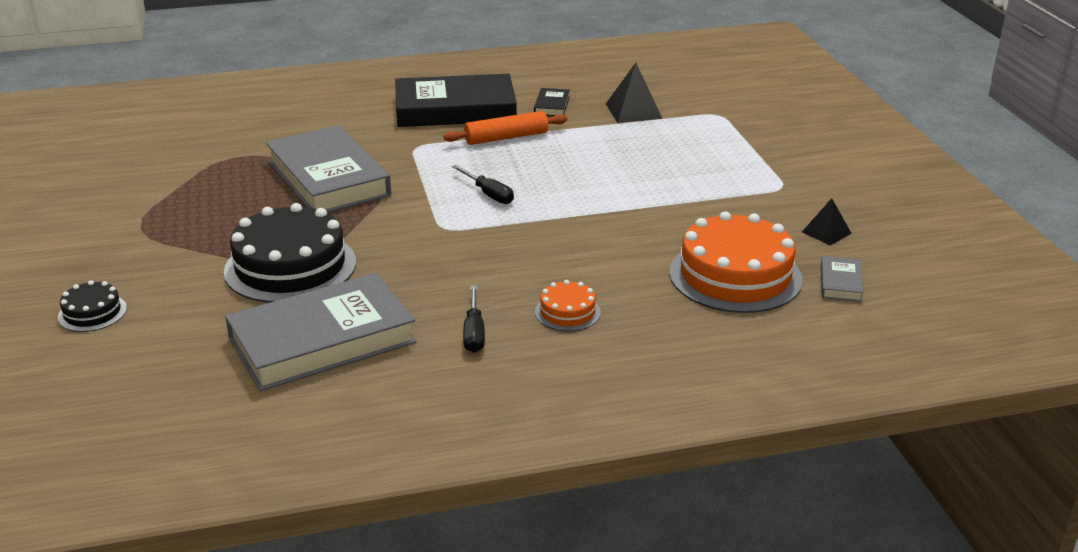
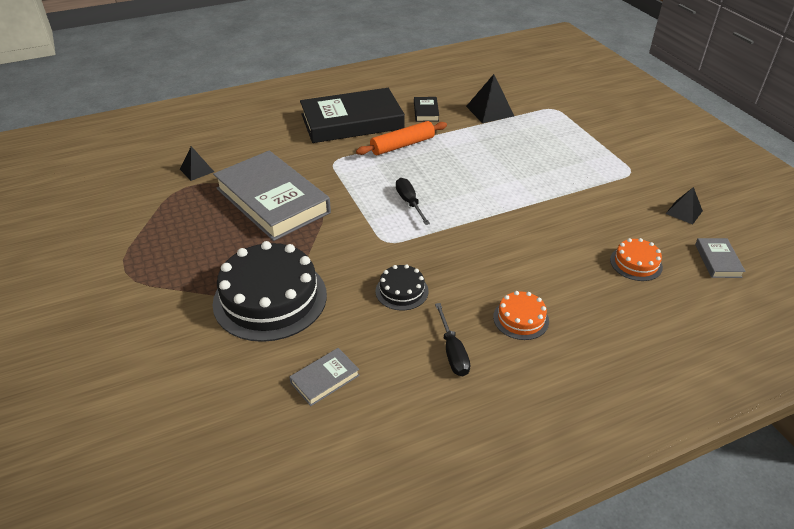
camera: 10 degrees left, 10 degrees up
black cake [58,280,127,332] -> black cake moved to [376,264,429,310]
grey book [225,273,417,391] -> grey book [290,348,360,406], size x0.41
black screwdriver [452,165,514,204] -> black screwdriver turned 150 degrees counterclockwise [396,178,430,225]
orange cake [669,211,803,313] -> orange cake [610,238,663,281], size x0.48
none -> black pyramid [180,146,214,181]

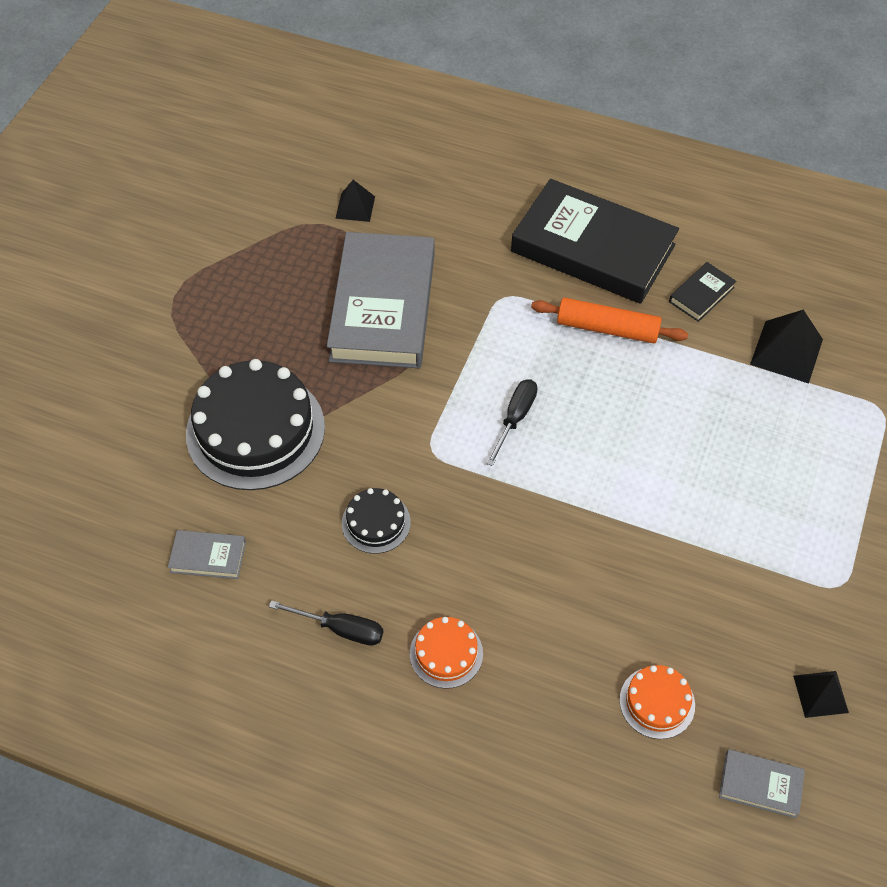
camera: 45 degrees right, 15 degrees up
black screwdriver [435,303,470,376] -> black screwdriver turned 105 degrees counterclockwise [269,600,383,646]
grey book [695,238,746,278] -> grey book turned 60 degrees clockwise [719,749,805,818]

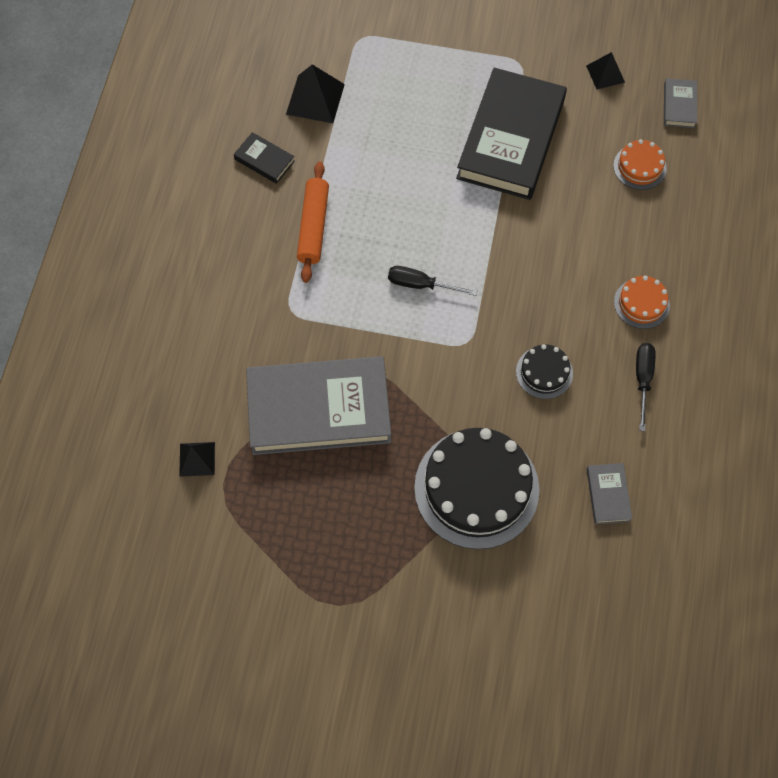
camera: 100 degrees left, 10 degrees up
black book [511,179,679,304] -> black book moved to [456,68,567,200]

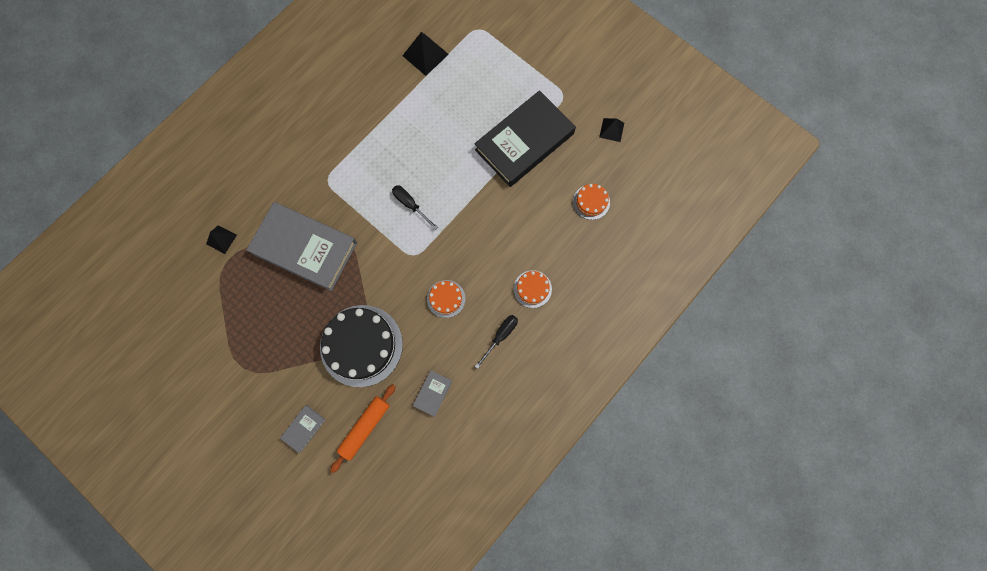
camera: 30 degrees right, 10 degrees up
black book [234,132,295,184] -> none
orange rolling pin [297,161,329,283] -> orange rolling pin moved to [330,384,396,473]
black cake [516,344,573,399] -> orange cake [427,280,465,318]
grey book [664,78,697,128] -> grey book moved to [280,405,326,453]

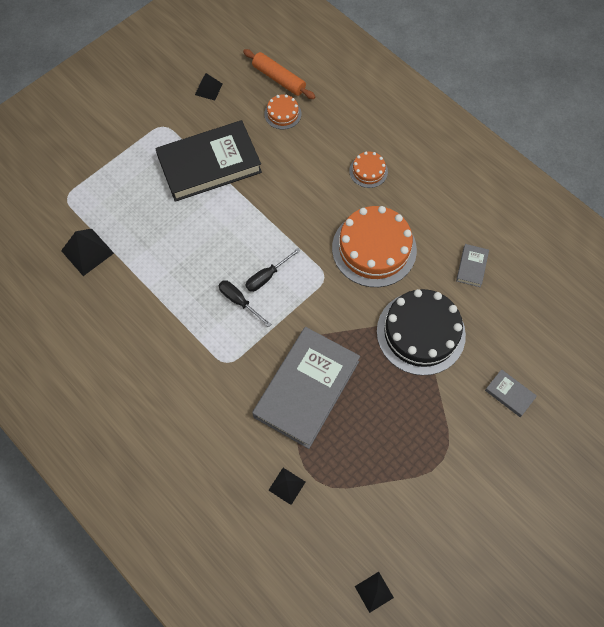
camera: 85 degrees left, 10 degrees down
orange rolling pin [330,384,396,473] -> orange rolling pin moved to [243,49,315,99]
grey book [413,370,452,417] -> grey book turned 75 degrees clockwise [456,244,489,287]
orange cake [427,280,465,318] -> orange cake [332,206,417,287], size x2.10
black book [475,90,576,187] -> black book turned 75 degrees counterclockwise [155,120,262,202]
black screwdriver [475,315,518,369] -> black screwdriver moved to [219,280,271,327]
none -> black pyramid [355,572,394,613]

